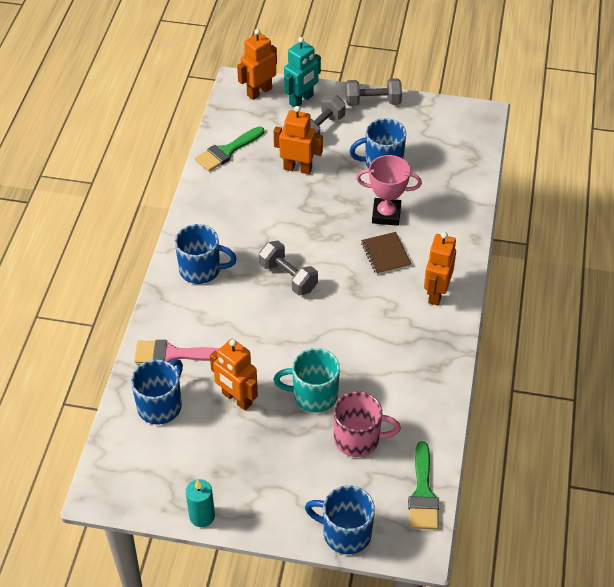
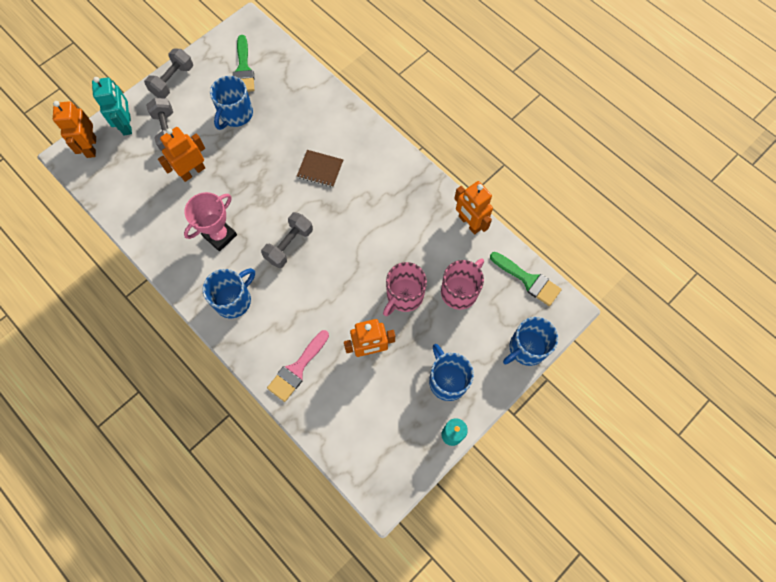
camera: 55 degrees left, 20 degrees up
blue mug [131,359,183,424] -> blue mug moved to [429,344,474,401]
green brush [195,126,264,171] -> green brush moved to [233,35,254,92]
grey dumbbell [259,241,318,295] -> grey dumbbell turned 45 degrees counterclockwise [261,212,313,268]
turquoise mug [274,348,340,412] -> pink mug [383,262,427,316]
pink trophy [356,155,422,226] -> pink trophy moved to [184,192,237,251]
orange robot [424,232,456,306] -> orange robot moved to [454,181,493,234]

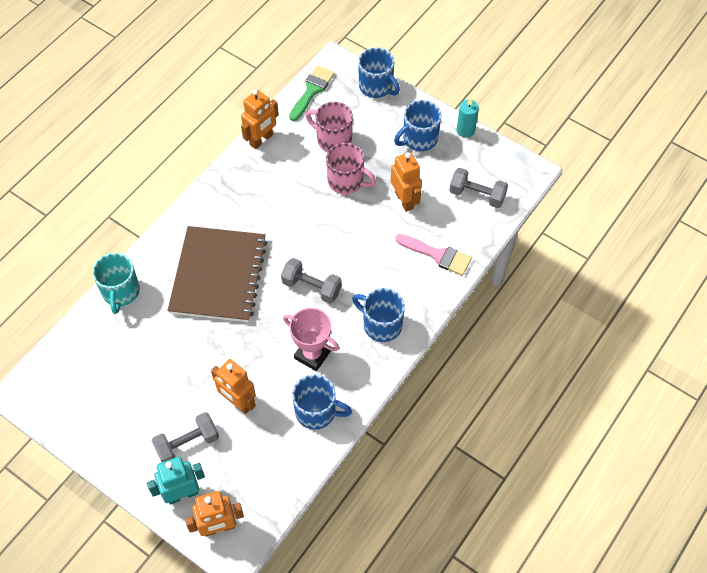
camera: 100 degrees left, 10 degrees down
grey dumbbell [144,49,193,98] -> grey dumbbell moved to [449,168,508,208]
blue mug [210,76,253,130] -> blue mug moved to [292,374,352,430]
green brush [233,35,254,92] -> none
brown notebook [297,150,343,187] -> brown notebook [167,226,267,322], size x2.34
none -> turquoise mug [92,253,140,314]

